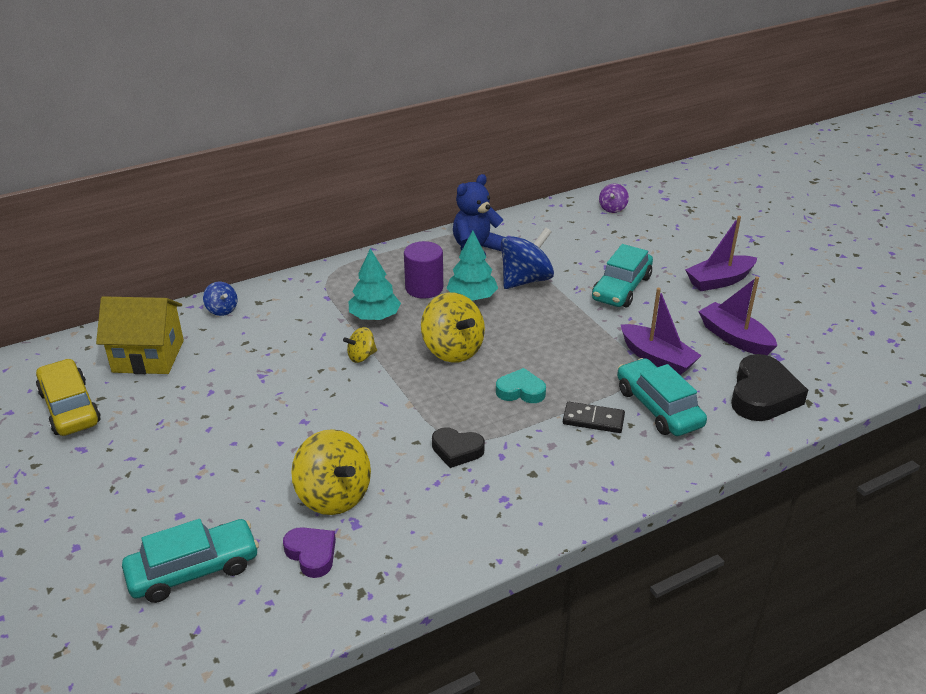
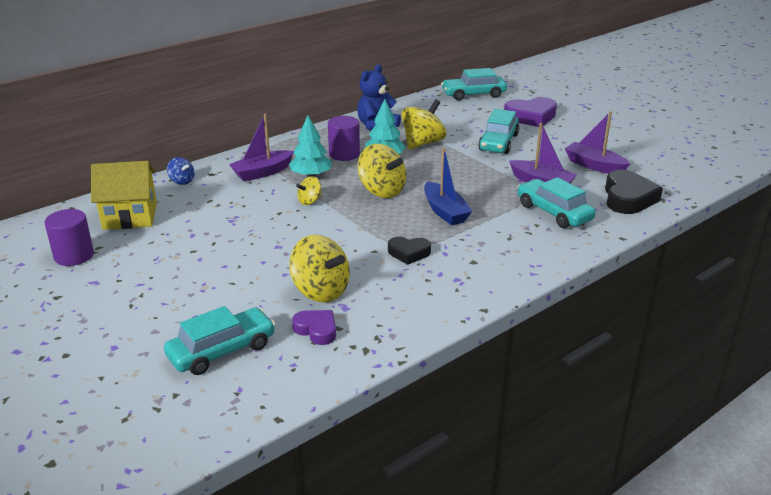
camera: 10 degrees left, 5 degrees down
yellow car [36,359,101,436] -> purple cylinder [45,209,94,266]
turquoise heart [496,368,546,403] -> blue boat [424,148,472,225]
blue spinning top [501,228,554,289] -> yellow spinning top [401,99,446,150]
black domino [563,402,625,433] -> none
purple spinning top [599,184,629,213] -> turquoise car [441,68,507,101]
purple boat [685,216,757,291] -> purple boat moved to [229,114,294,182]
none -> purple heart [504,97,557,127]

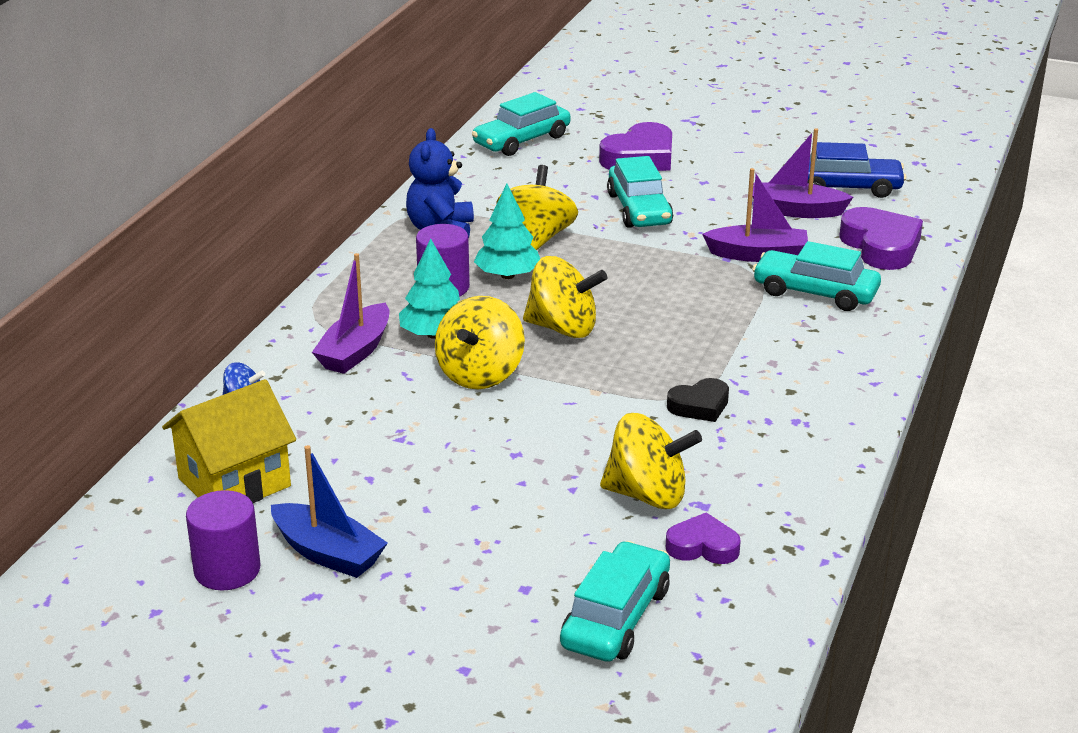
camera: 30 degrees left, 0 degrees up
yellow spinning top [296,176,322,205] -> yellow spinning top [435,296,525,389], size x1.91
blue boat [424,148,472,225] -> blue boat moved to [271,445,388,578]
black heart [605,170,663,214] -> purple heart [839,207,923,270]
none -> blue car [808,142,906,198]

